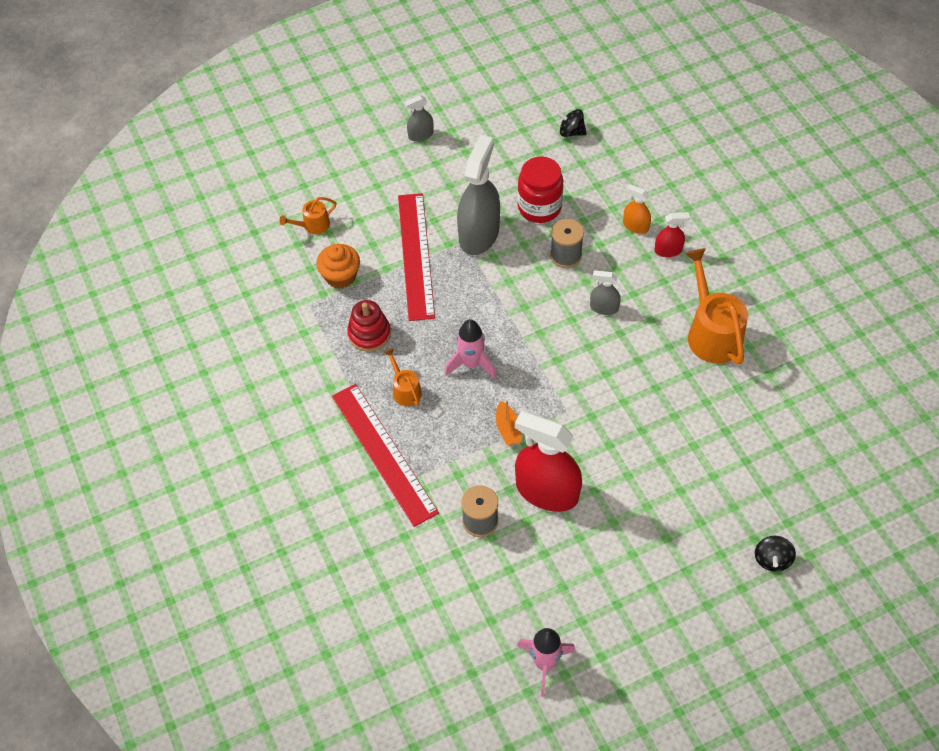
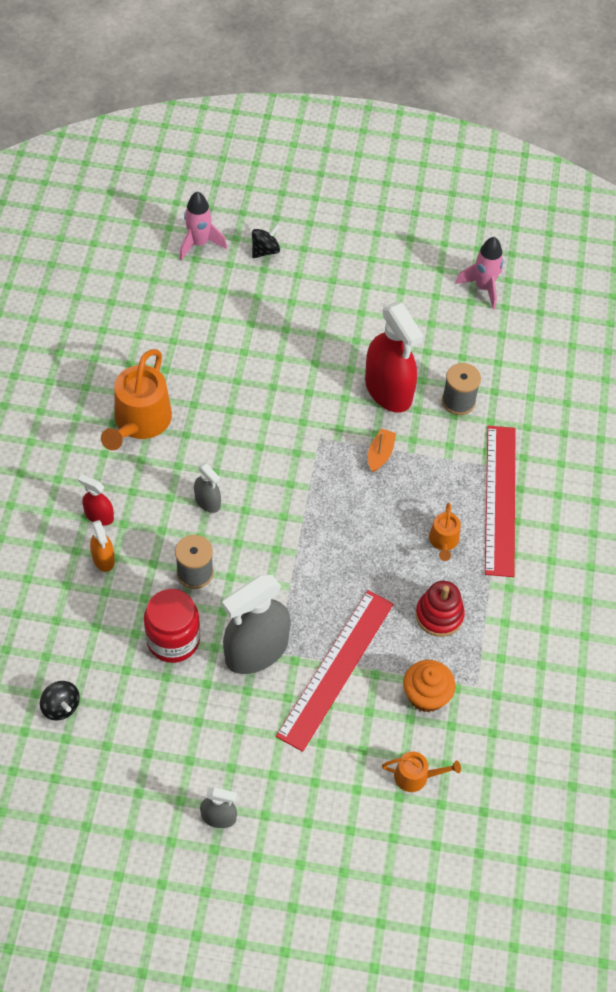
camera: 150 degrees left, 0 degrees up
pink rocket [445,319,497,379] -> pink rocket moved to [180,191,227,261]

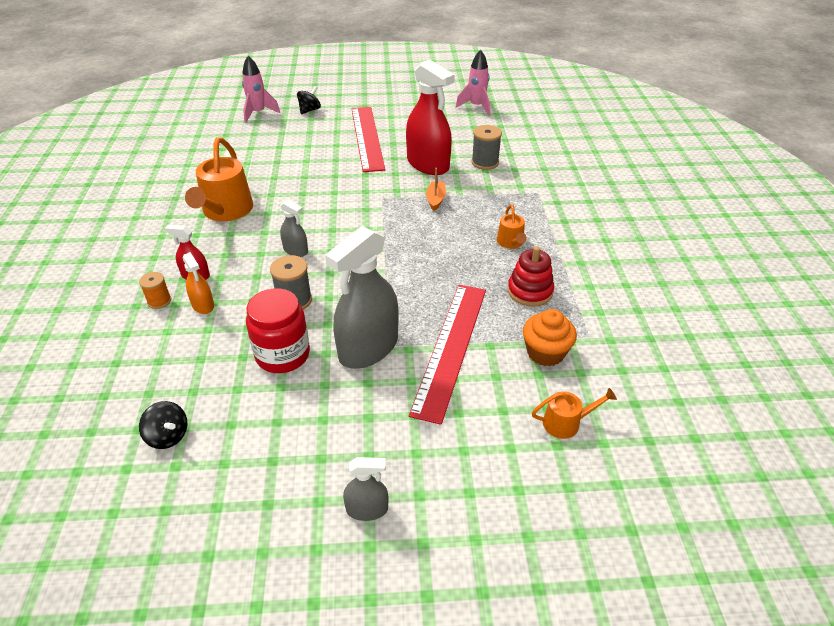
camera: 10 degrees left, 15 degrees down
red ruler [485,426,516,577] -> red ruler moved to [352,107,385,172]
none -> orange spool [139,272,171,309]

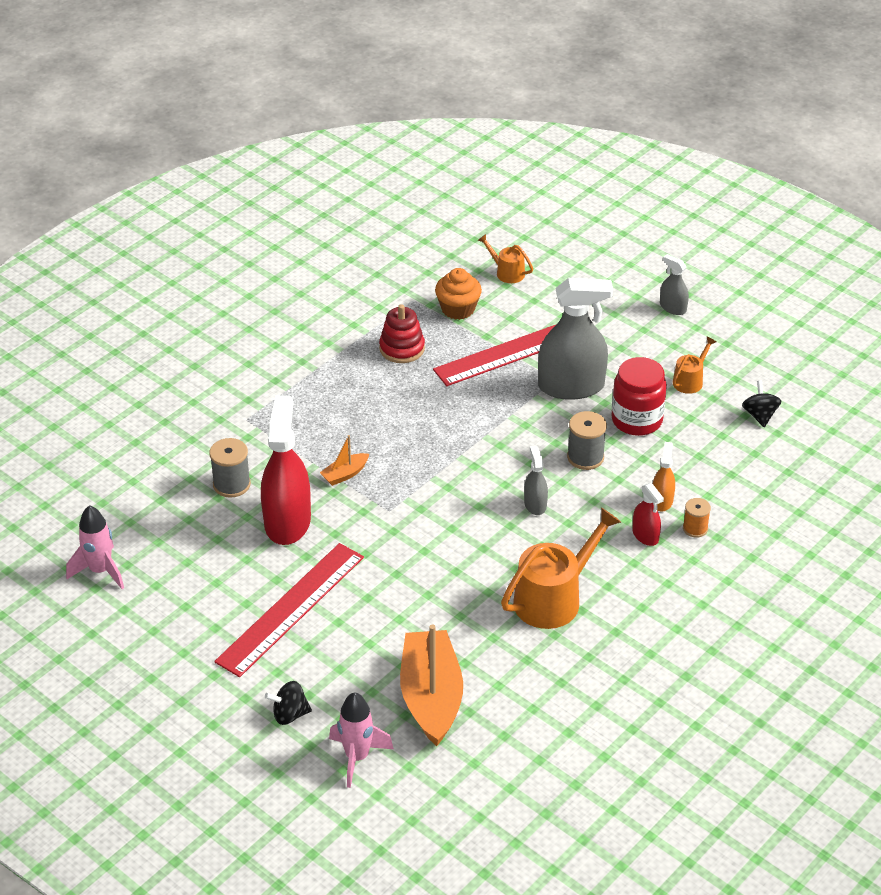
camera: 135 degrees left, 0 degrees up
orange watering can [497,204,527,249] -> orange watering can moved to [673,337,716,394]
none -> orange boat [400,624,463,746]

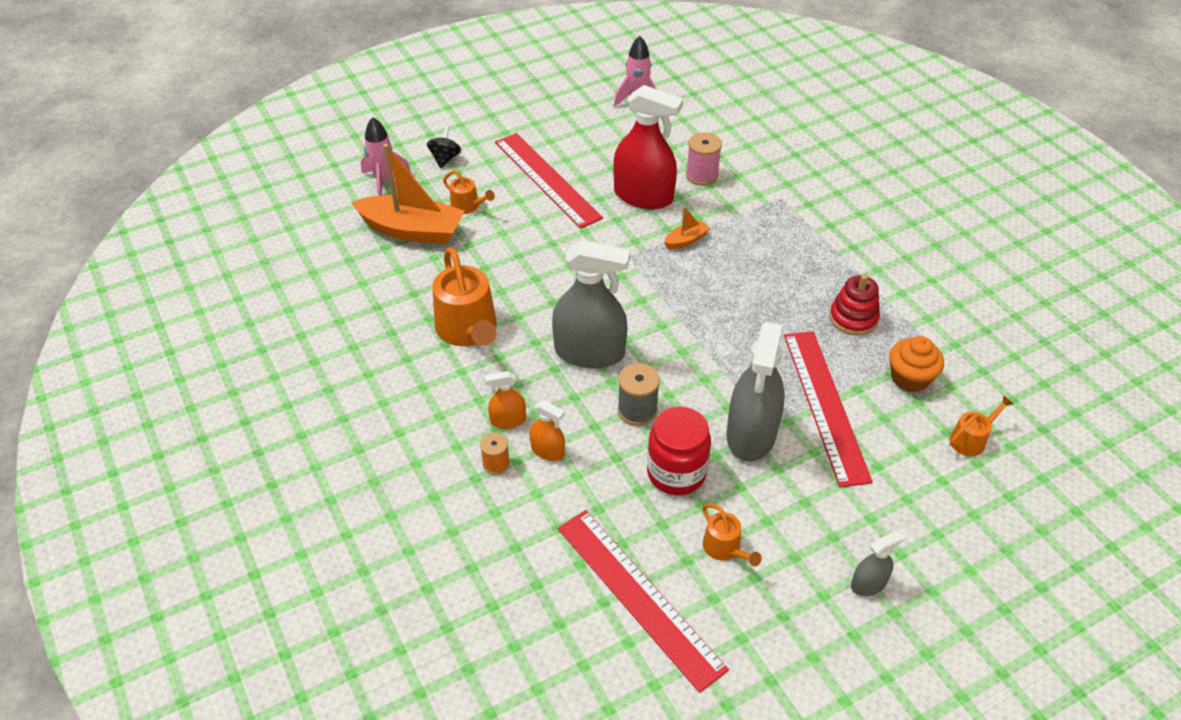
camera: 110 degrees right, 5 degrees up
grey spool [209,438,251,498] -> pink spool [686,133,722,185]
orange boat [320,435,369,486] -> orange boat turned 75 degrees clockwise [664,206,710,249]
grey spray bottle [524,446,548,515] -> grey spray bottle [552,240,630,368], size x2.10
red spray bottle [632,483,664,546] -> orange spray bottle [485,371,526,429]
black spinning top [742,380,781,427] -> red ruler [558,510,729,693]
none -> orange watering can [443,170,495,214]

